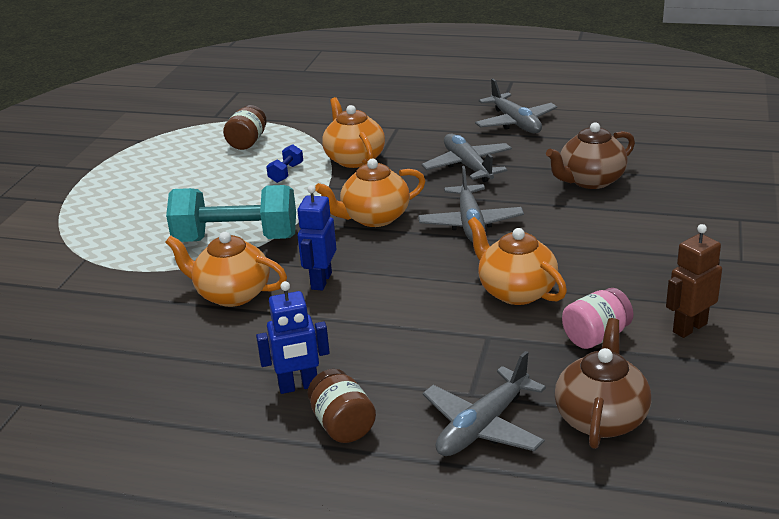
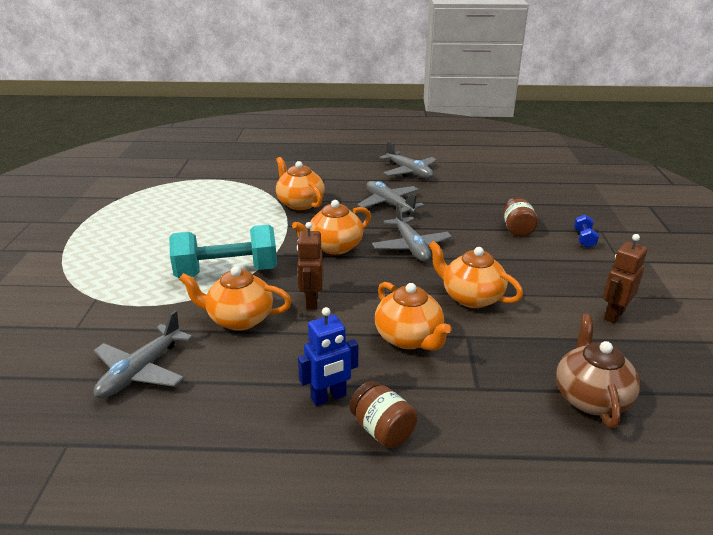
camera: 15 degrees left, 0 degrees up
brown jar [223,105,267,150] -> brown jar moved to [503,197,538,237]
blue dumbbell [266,144,303,183] -> blue dumbbell moved to [574,215,599,248]
blue robot [297,185,336,290] -> brown robot [297,222,324,310]
grey plane [423,351,546,456] -> grey plane moved to [93,310,193,399]
brown teapot [546,122,635,189] -> none
pink jar [562,288,633,349] -> none
none -> orange teapot [375,282,452,351]

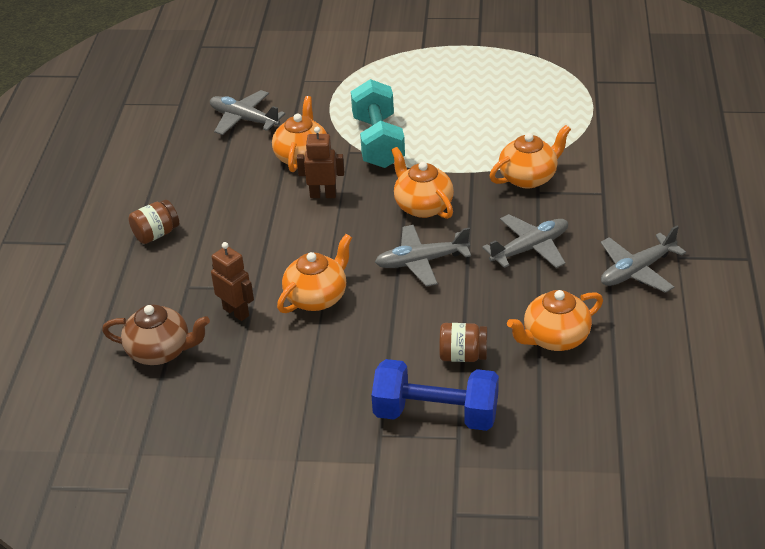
camera: 95 degrees right, 10 degrees up
blue robot [298,307,358,406] -> none
orange teapot [375,282,452,351] -> orange teapot moved to [507,290,603,351]
blue dumbbell [574,215,599,248] -> blue dumbbell [372,359,499,431], size x2.38
brown robot [603,234,647,324] -> brown robot moved to [211,242,254,321]

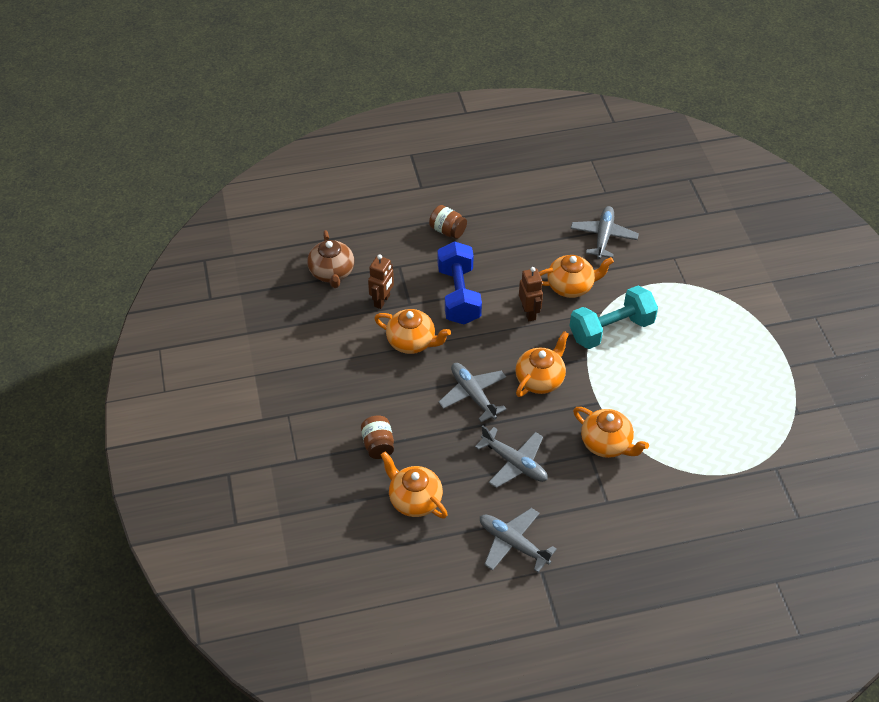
camera: 70 degrees right, 10 degrees up
blue dumbbell [372,359,499,431] -> blue dumbbell moved to [438,241,482,324]

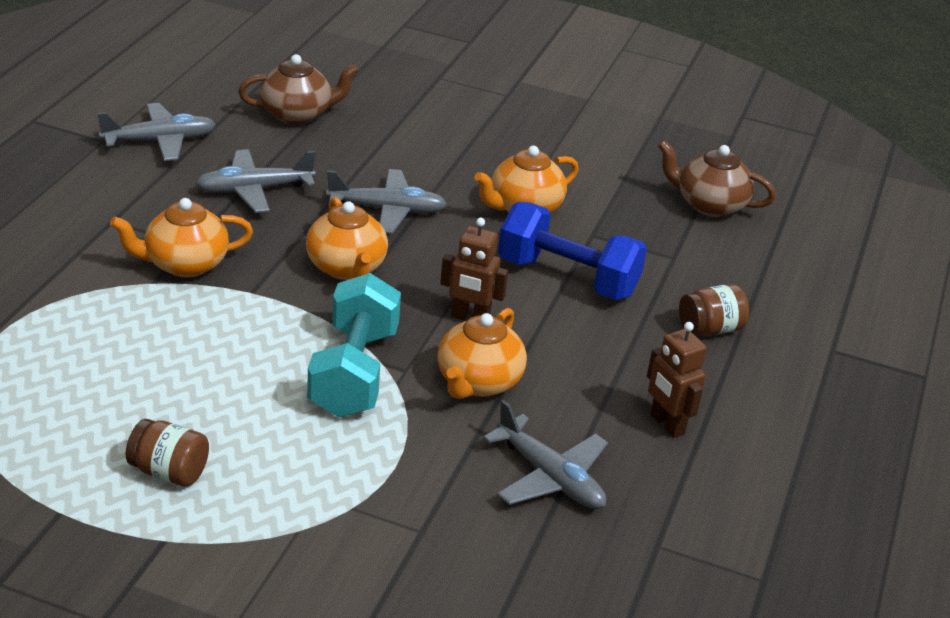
camera: 120 degrees right, 15 degrees down
brown jar [361,415,394,459] -> brown jar moved to [126,419,209,487]
brown robot [368,254,394,309] -> brown robot moved to [647,322,707,438]
orange teapot [381,452,448,518] -> brown teapot [238,54,359,125]

